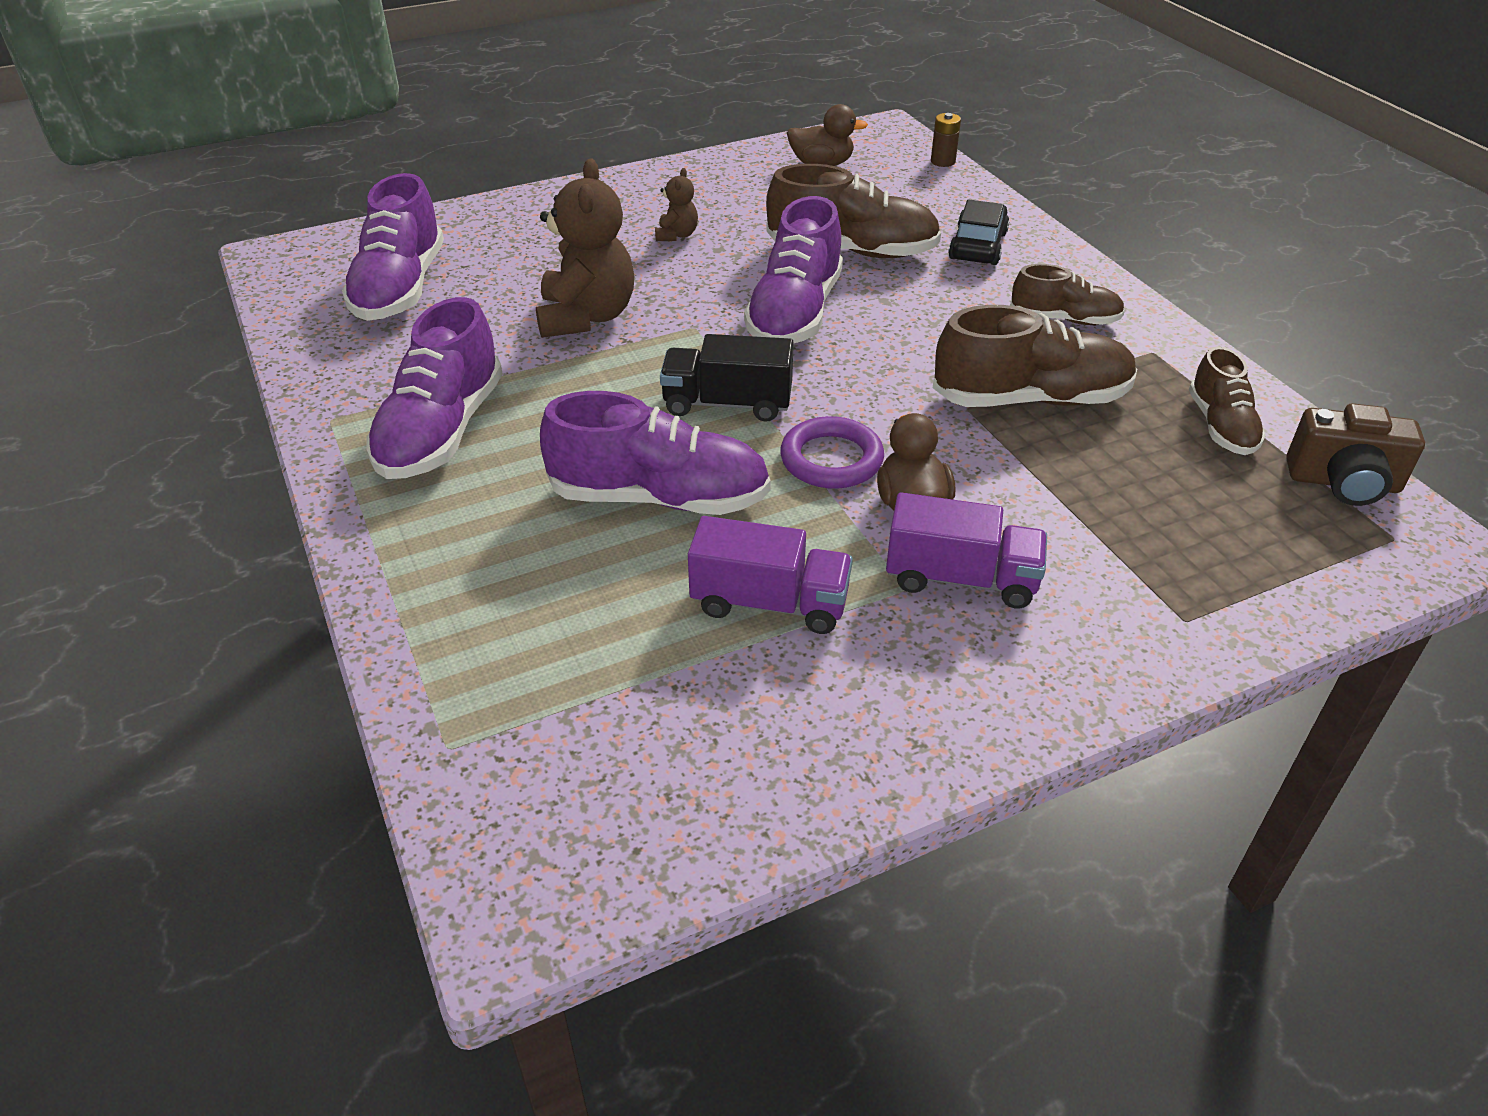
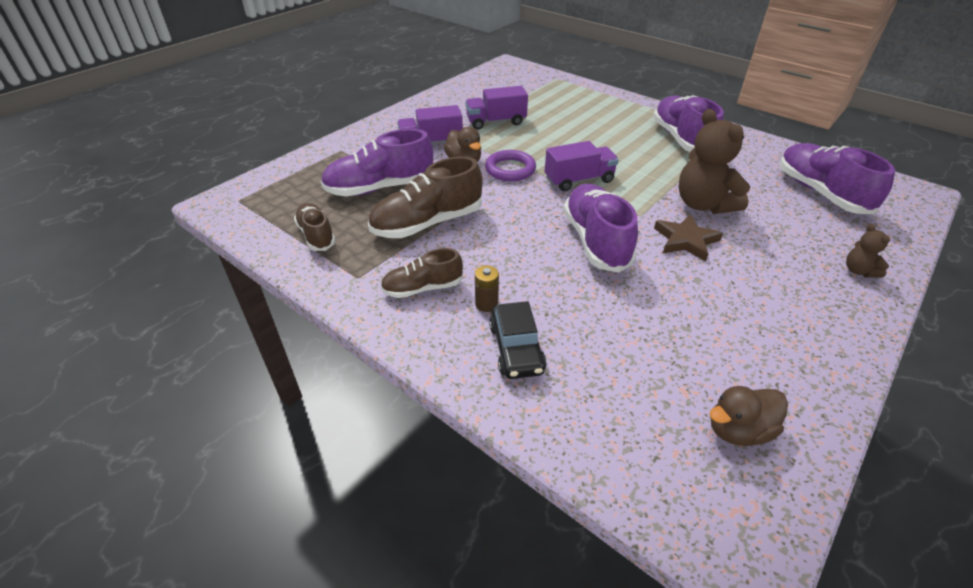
camera: 155 degrees right, 0 degrees up
purple shoe [540,391,771,515] -> purple shoe moved to [321,129,433,196]
brown teddy bear [655,168,698,241] -> brown teddy bear moved to [846,224,890,277]
black truck [660,334,794,422] -> purple truck [545,141,619,191]
brown shoe [766,164,941,258] -> none
brown battery [931,113,961,167] -> brown battery moved to [475,265,499,312]
brown camera [1286,403,1425,506] -> none
none -> brown star [654,214,723,262]

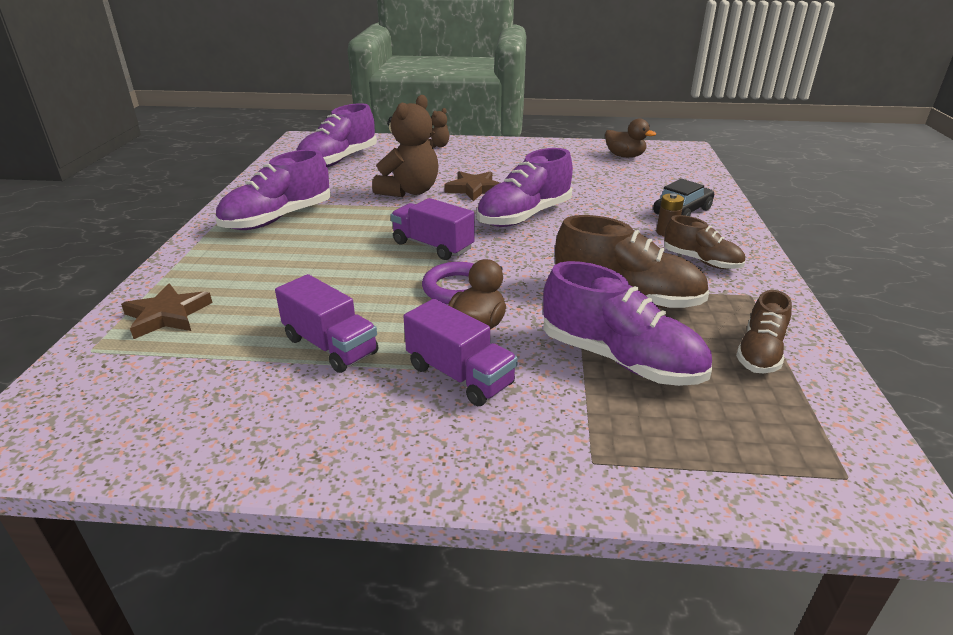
camera: 125 degrees left, 10 degrees down
none -> brown star [121,283,212,339]

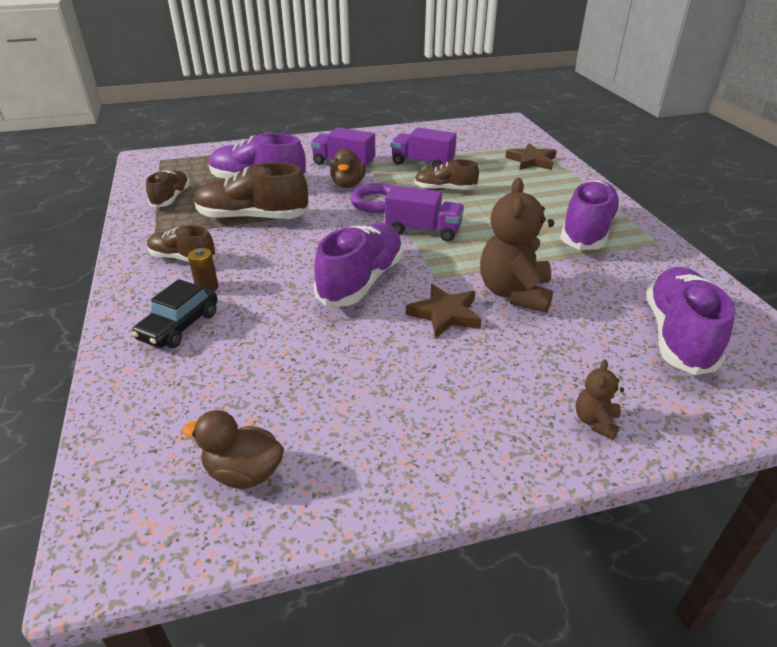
camera: 160 degrees right, 5 degrees up
none -> brown shoe [414,159,479,190]

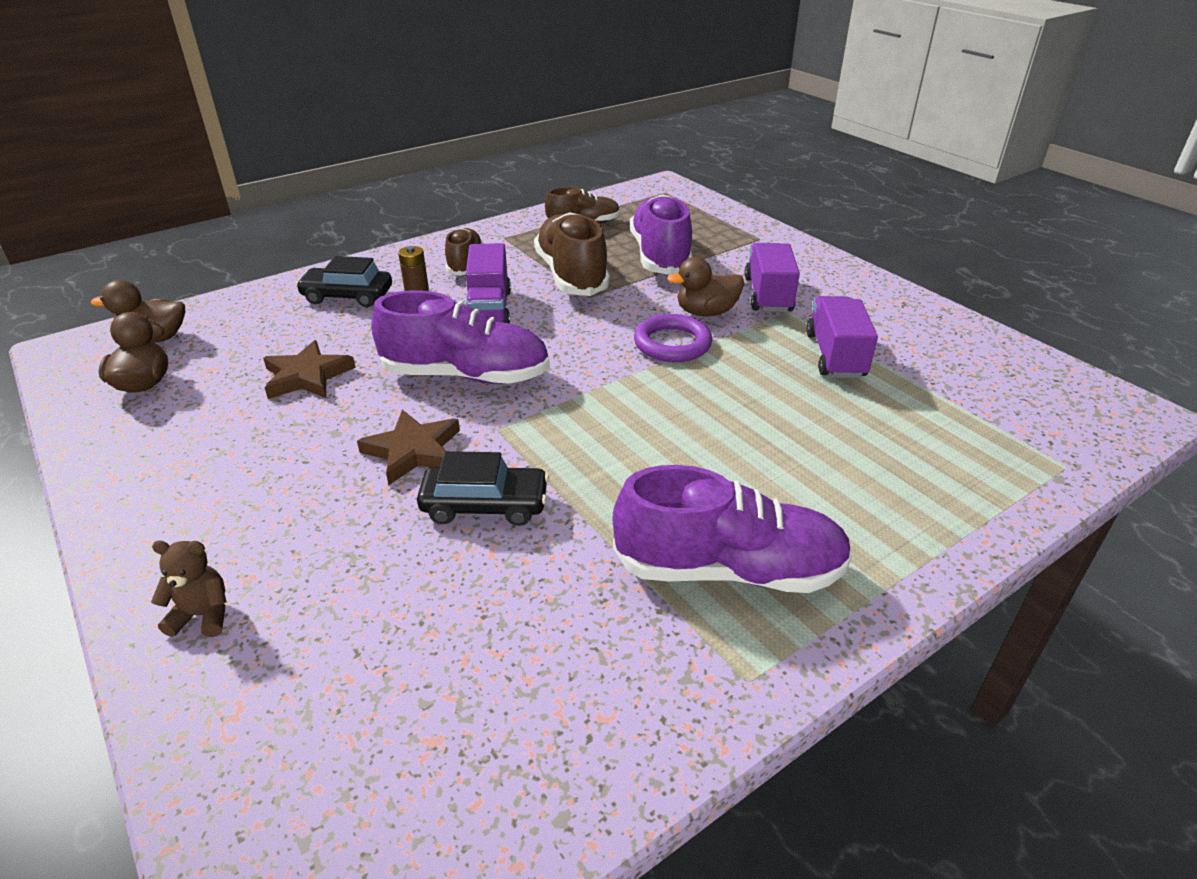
camera: 70 degrees right, 0 degrees up
purple truck [385,185,464,241] -> purple truck moved to [466,243,511,323]
brown shoe [414,159,479,190] -> none
brown teddy bear [480,178,554,313] -> black car [417,451,549,526]
brown star [505,143,557,170] -> brown star moved to [263,340,356,399]
purple shoe [646,267,735,375] -> none
none -> brown duck [91,280,185,343]

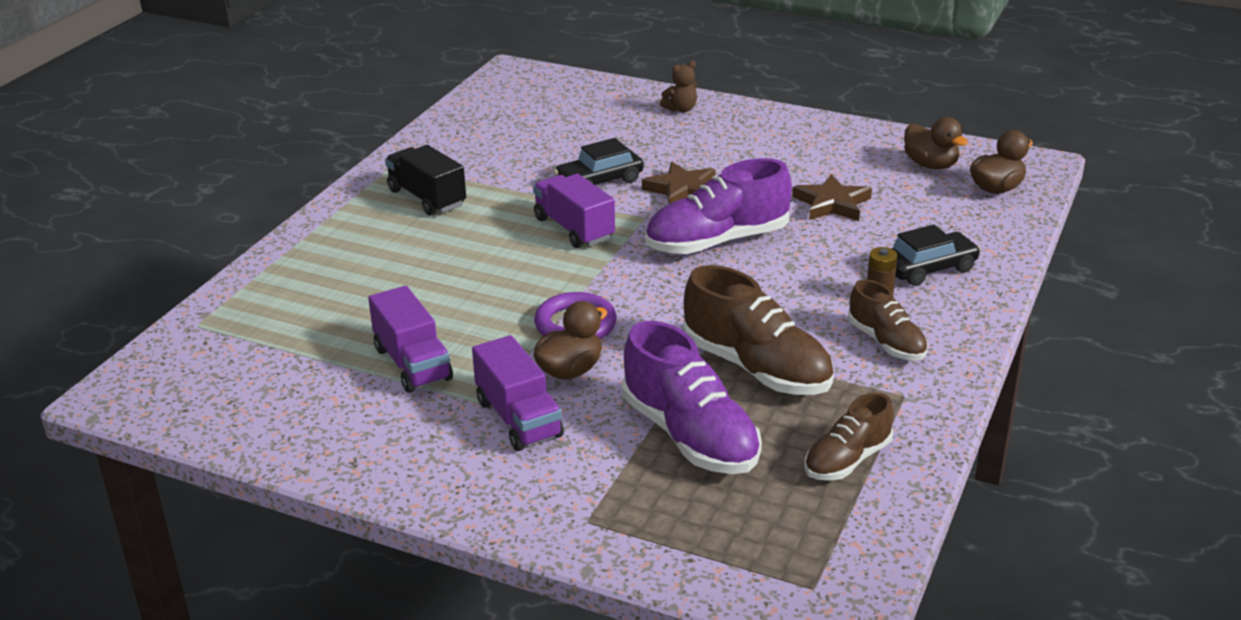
camera: 150 degrees right, 5 degrees down
purple truck [466,243,511,323] -> purple truck moved to [533,174,615,248]
purple shoe [612,465,853,593] -> black truck [385,145,466,216]

